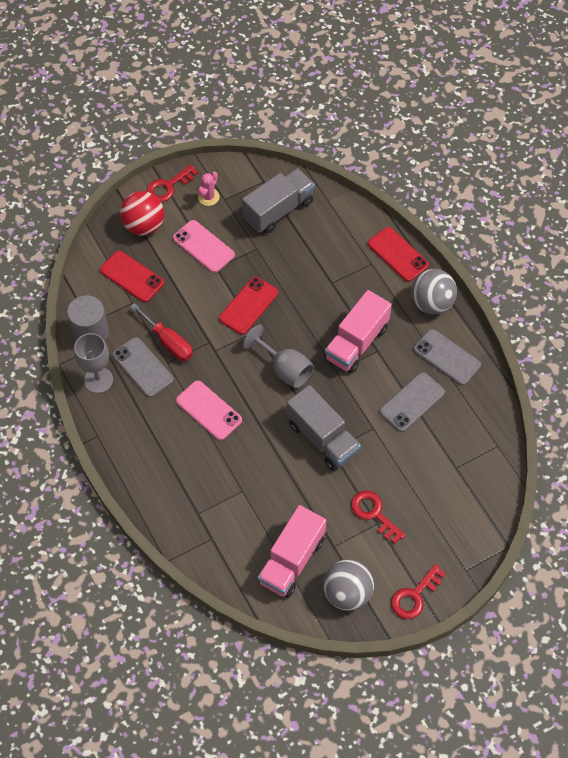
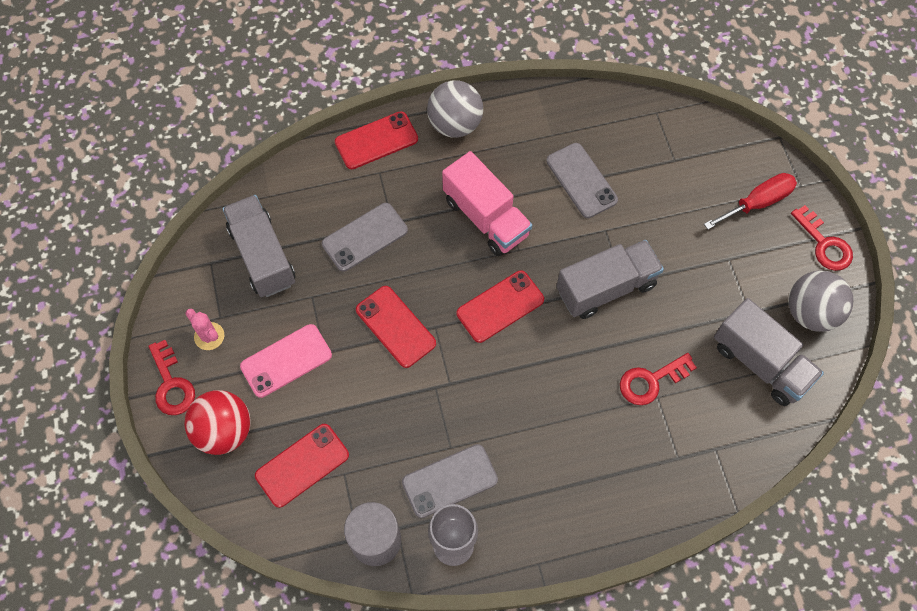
camera: 75 degrees left, 5 degrees up
red screwdriver [130,303,193,361] -> red screwdriver moved to [704,173,797,229]
pink phone [176,380,242,440] -> none
grey goblet [243,325,314,389] -> red phone [457,271,544,343]
pink truck [258,505,326,598] -> grey truck [714,298,824,406]
red key [351,491,406,544] -> red key moved to [620,353,697,405]
grey phone [414,329,481,385] -> grey phone moved to [322,203,408,272]

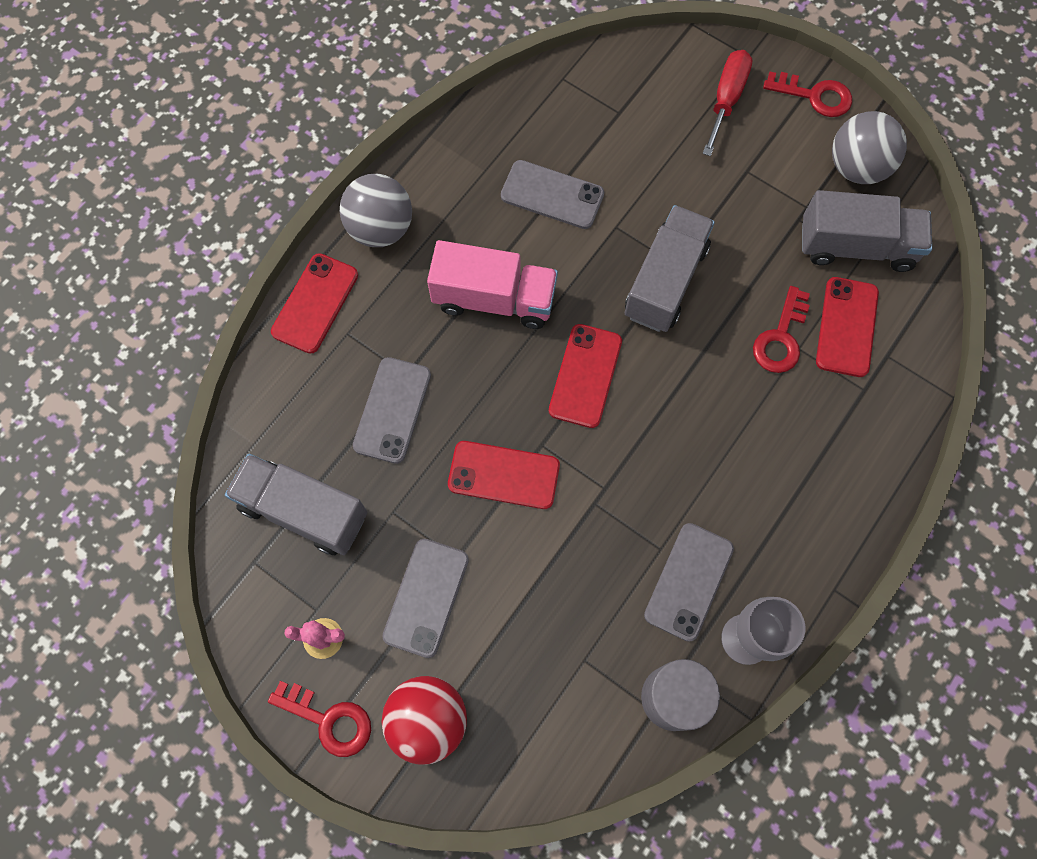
camera: 40 degrees left, 5 degrees up
pink phone [240,324,332,398] -> grey phone [382,539,469,658]
red phone [255,424,349,508] -> red phone moved to [816,277,879,377]

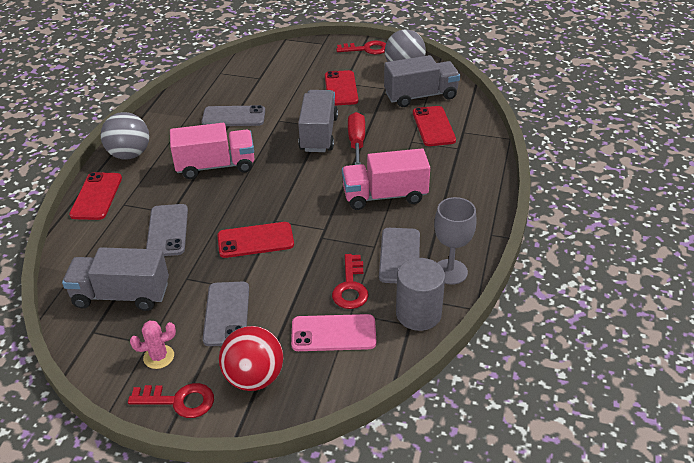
camera: 20 degrees left, 30 degrees down
red phone [549,324,622,428] -> red phone moved to [325,70,358,106]
red screwdriver [703,50,752,156] -> red screwdriver moved to [348,112,365,165]
red key [753,286,810,373] -> red key moved to [332,254,369,309]
none -> pink phone [291,314,376,351]
none -> pink truck [342,149,430,210]

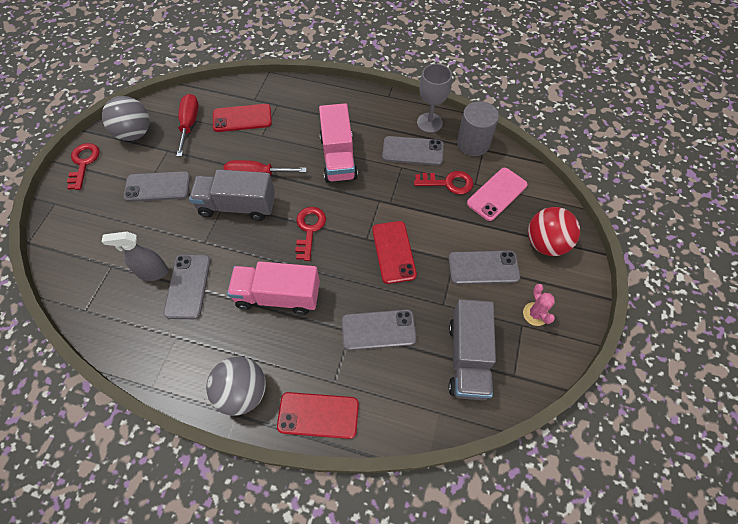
camera: 90 degrees left, 20 degrees up
red key [128,383,214,418] -> red key moved to [295,207,326,261]
pink truck [170,123,254,179] -> pink truck turned 75 degrees counterclockwise [227,261,320,315]
pink phone [291,314,376,351] -> pink phone turned 45 degrees clockwise [467,168,527,221]
red phone [325,70,358,106] -> grey phone [123,171,190,202]
grey truck [384,55,460,107] -> red screwdriver [176,94,199,157]
none -> grey spray bottle [102,231,169,281]

